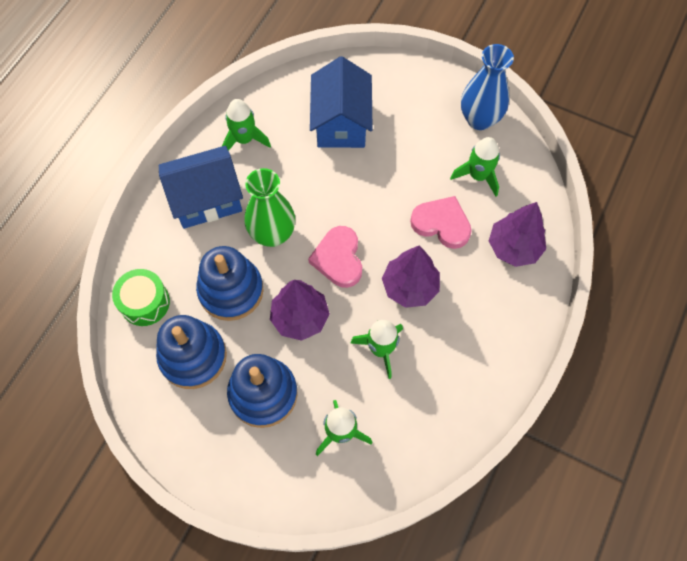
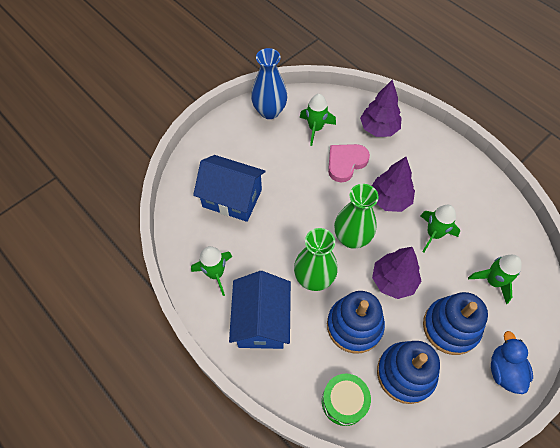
camera: 70 degrees left, 5 degrees down
pink heart [308,226,362,288] -> green vase [334,184,379,248]
none -> blue duck [491,331,533,394]

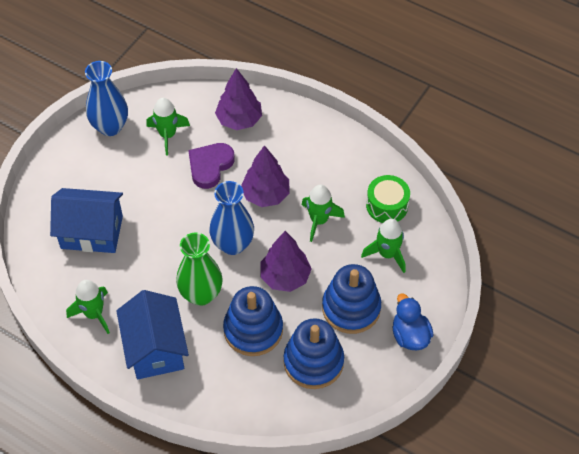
camera: 15 degrees left, 5 degrees down
green drum [322,374,371,426] -> green drum moved to [366,175,410,223]
pink heart [328,144,370,182] -> purple heart [188,143,235,189]
green vase [334,184,379,248] -> blue vase [209,181,254,255]

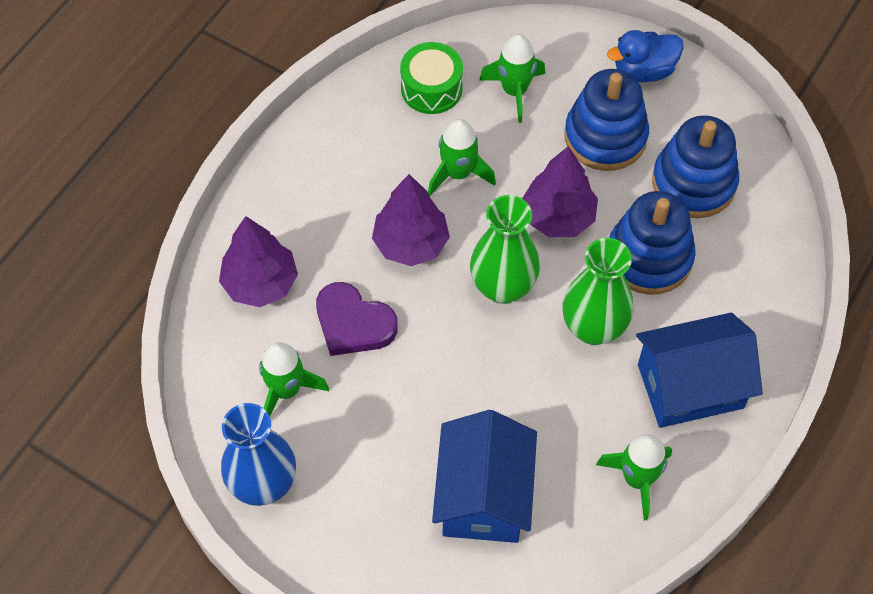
camera: 90 degrees left, 5 degrees up
blue vase [209,181,254,255] -> green vase [470,195,540,304]

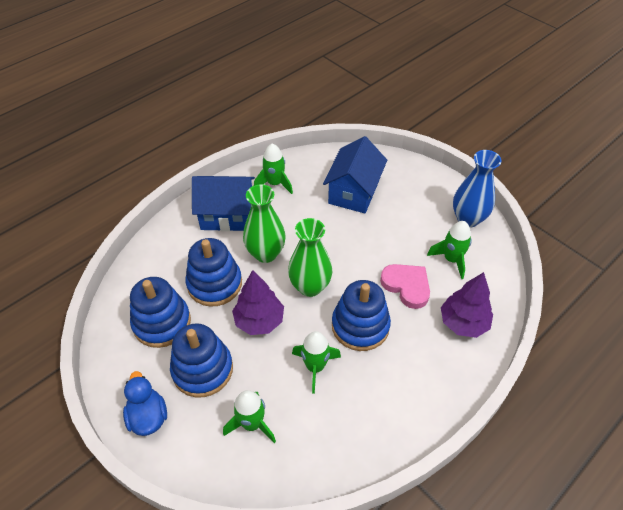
camera: 165 degrees left, 10 degrees down
purple heart [316,282,398,356] -> pink heart [380,264,430,309]
purple tree [372,174,450,266] -> blue stacking toy [332,280,391,351]
green drum [400,42,463,114] -> none
blue duck [607,30,684,82] -> blue duck turned 105 degrees counterclockwise [123,371,167,436]

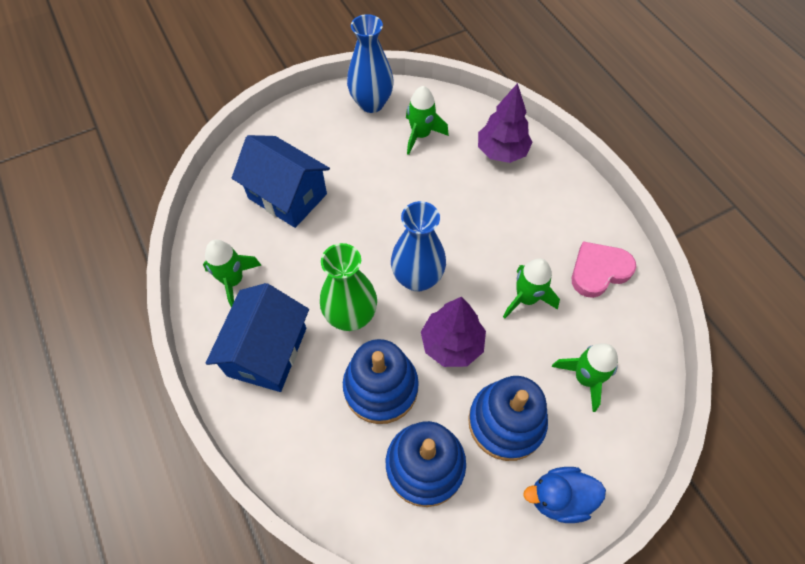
camera: 75 degrees left, 10 degrees up
green vase [288,218,332,297] -> blue vase [391,201,446,292]
blue stacking toy [332,280,391,351] -> none
pink heart [380,264,430,309] -> pink heart moved to [572,241,636,298]

